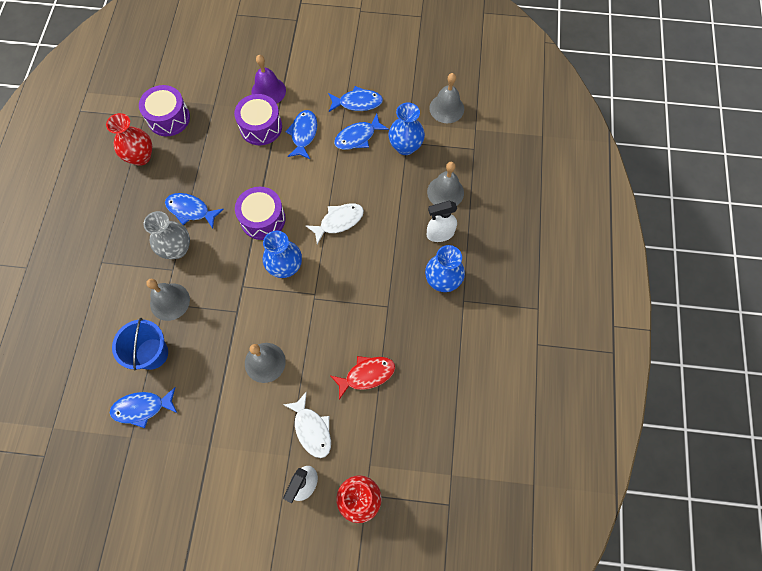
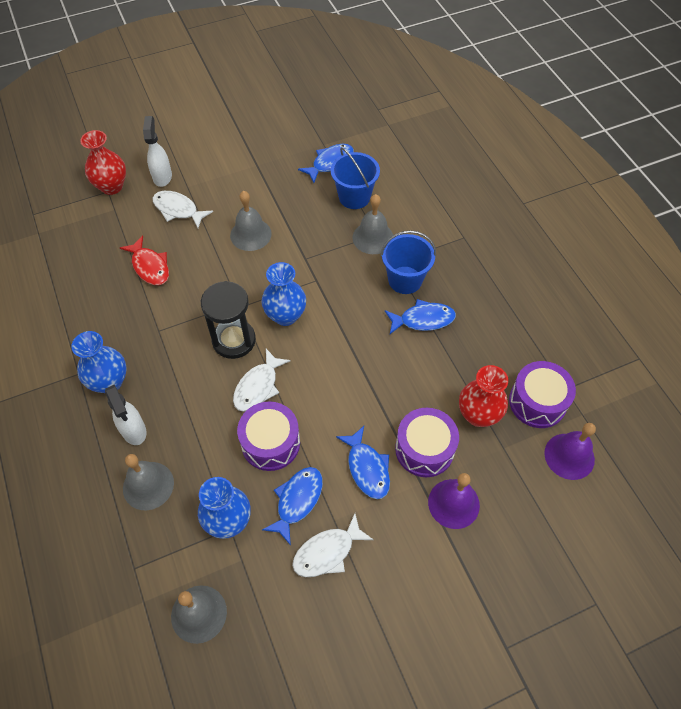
camera: 150 degrees right, 10 degrees down
red vase [106,113,152,166] -> red vase moved to [459,365,508,427]
grey vase [144,211,190,259] -> blue bucket [381,230,436,294]
purple drum [235,187,286,240] -> purple drum moved to [237,402,300,471]
blue fish [328,86,383,112] -> white fish [292,513,374,577]
red fish [331,356,395,400] -> red fish turned 75 degrees counterclockwise [120,235,169,285]
white spray bottle [427,201,457,242] -> white spray bottle turned 105 degrees clockwise [105,385,146,445]
none -> black hourglass [201,281,256,359]
none -> purple bell [544,423,596,480]

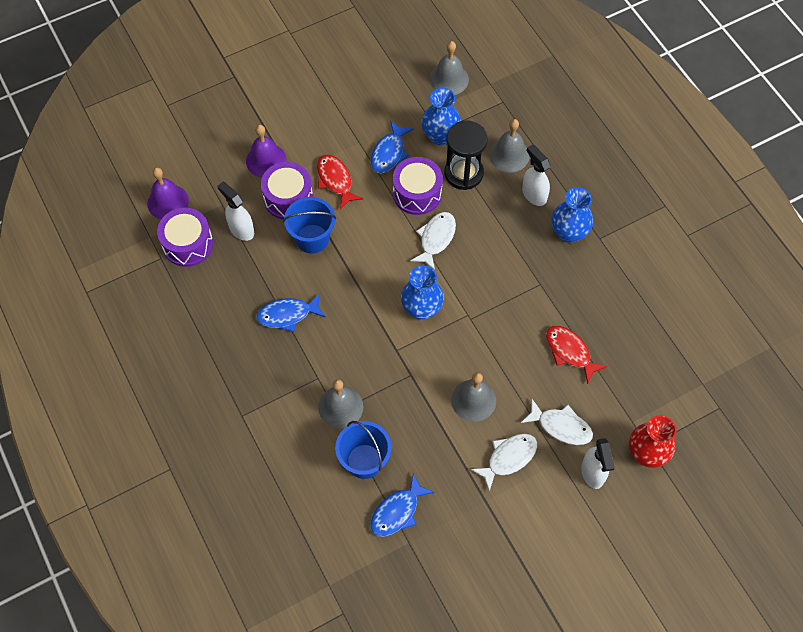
camera: 175 degrees right, 5 degrees up
black hourglass [201,281,256,359] -> black hourglass moved to [444,120,488,190]
white fish [292,513,374,577] -> white fish moved to [471,434,537,492]
blue fish [336,426,390,499] -> red fish [317,154,363,209]
blue bucket [381,230,436,294] -> blue bucket moved to [283,197,336,254]
red vase [459,365,508,427] -> white spray bottle [217,182,254,241]

